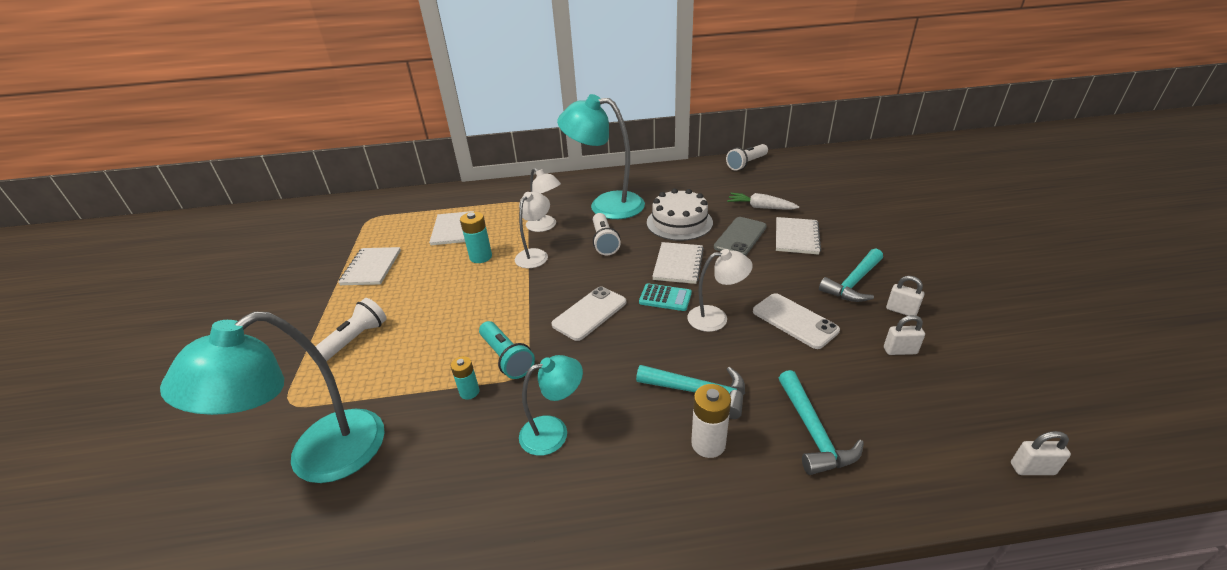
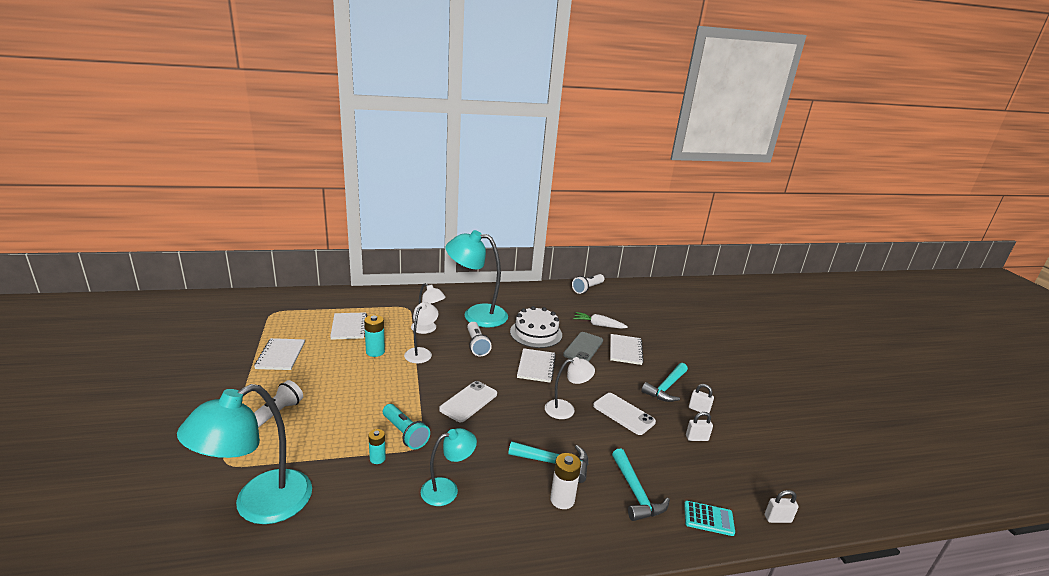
camera: 10 degrees left, 10 degrees down
turquoise calculator [639,283,692,311] -> turquoise calculator moved to [684,501,735,536]

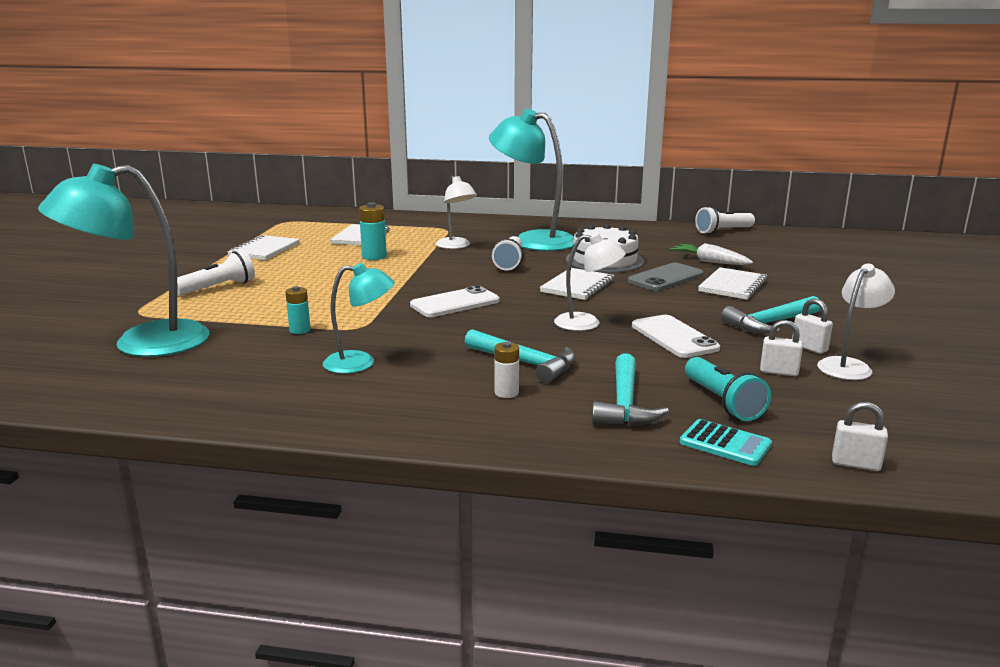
camera: 25 degrees right, 5 degrees down
turquoise flashlight [383,404,430,450] -> turquoise flashlight moved to [685,357,771,421]
white lamp [404,302,438,363] -> white lamp moved to [817,264,895,380]
white battery [550,453,581,509] -> white battery [494,342,519,398], size x0.66

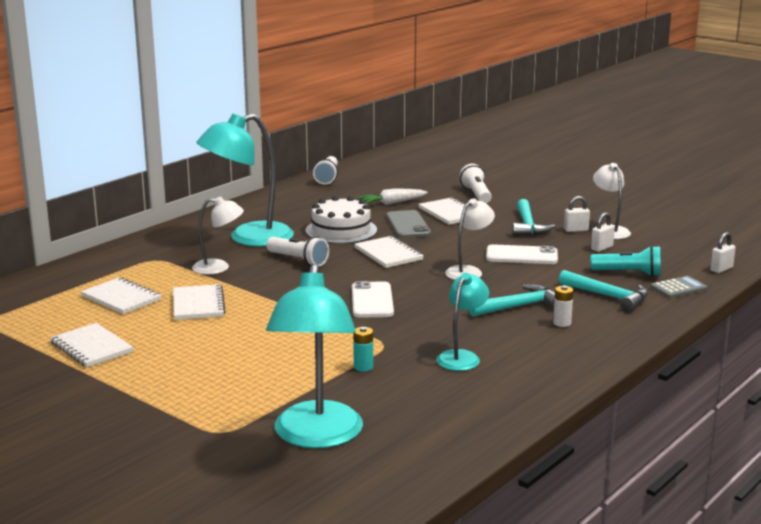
camera: 60 degrees left, 0 degrees up
white flashlight [177,250,255,295] -> white flashlight moved to [459,164,492,203]
turquoise battery [359,202,387,260] -> white notebook [173,284,226,320]
turquoise calculator [680,419,772,466] -> grey calculator [650,276,707,298]

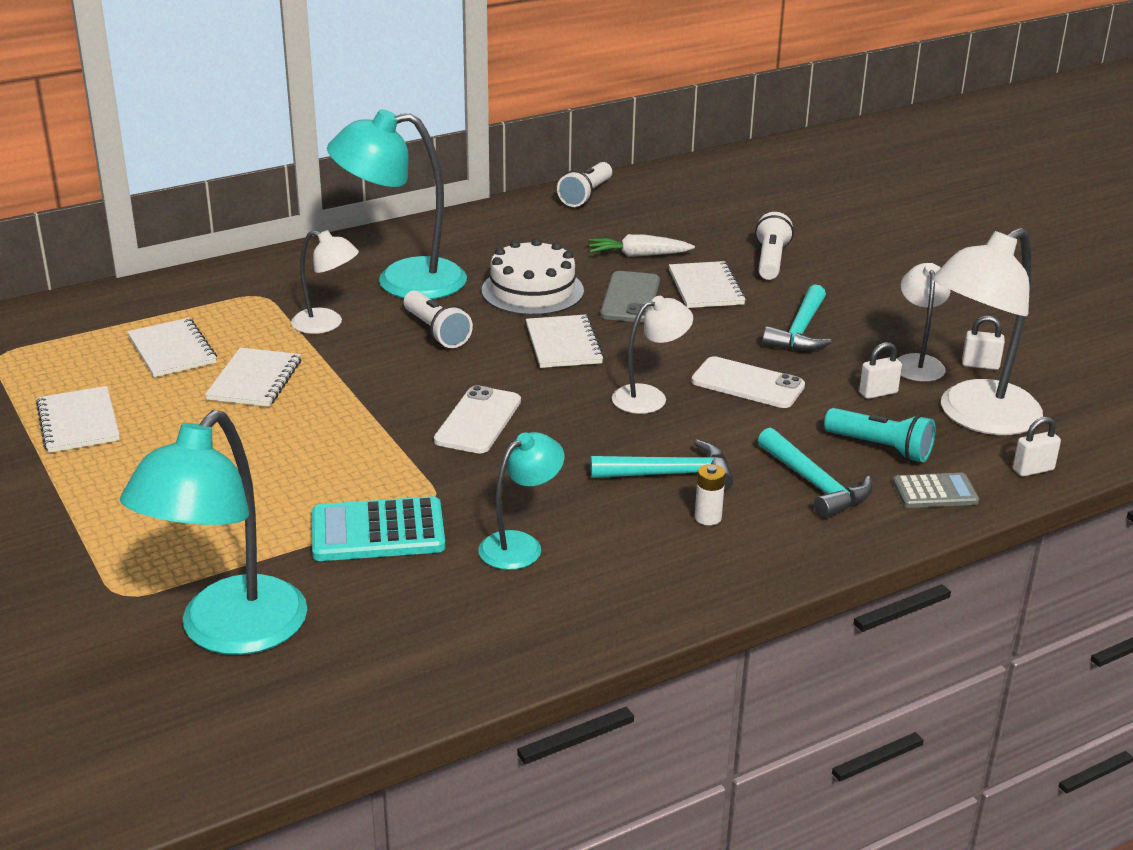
camera: 20 degrees right, 10 degrees up
turquoise battery [353,327,373,371] -> turquoise calculator [312,496,445,561]
white padlock [564,196,590,232] -> white padlock moved to [962,316,1005,370]
none -> white lamp [932,228,1043,435]

